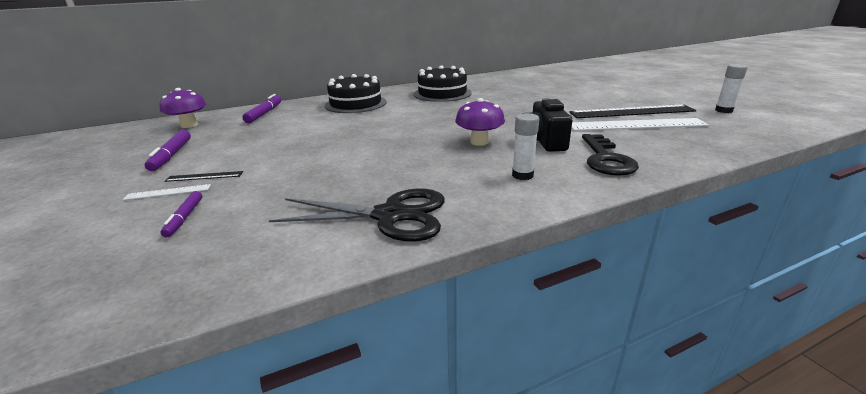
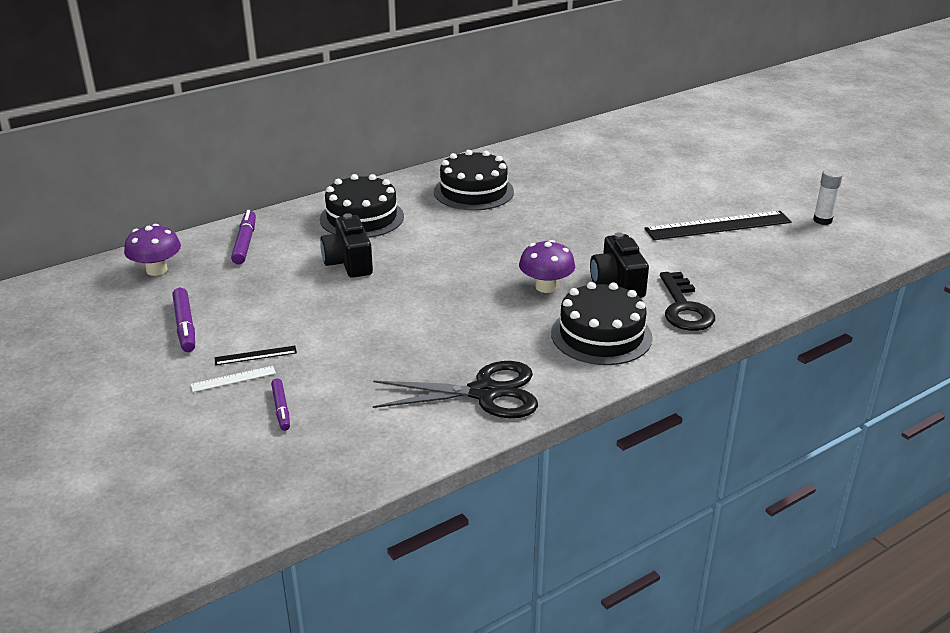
camera: 10 degrees left, 5 degrees up
white glue stick [512,113,539,180] -> black cake [551,282,652,365]
white ruler [572,118,709,131] -> none
none -> black camera [320,213,373,278]

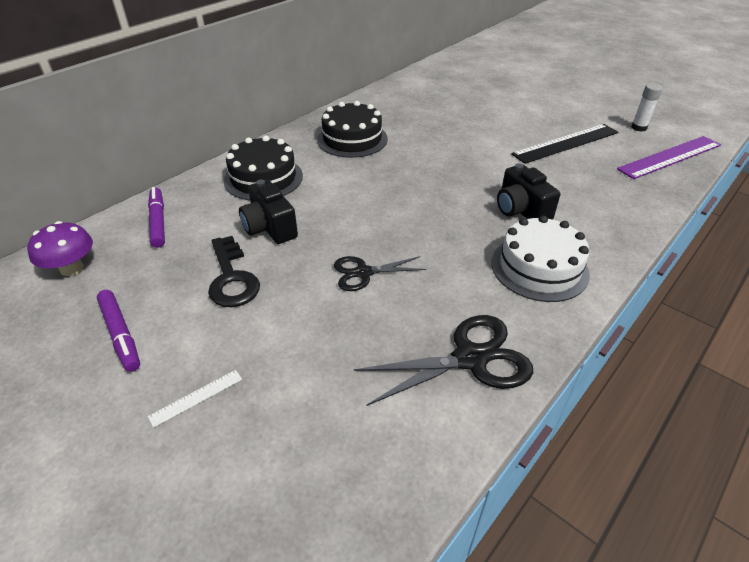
camera: 15 degrees left, 10 degrees up
black ruler [215,346,297,365] -> none
purple marker [271,378,290,431] -> none
purple mushroom [519,240,575,293] -> none
black cake [551,282,652,365] -> white cake [491,216,590,302]
black key [660,272,715,331] -> black key moved to [208,236,260,307]
none -> black scissors [334,256,426,291]
none -> purple ruler [617,136,721,179]

